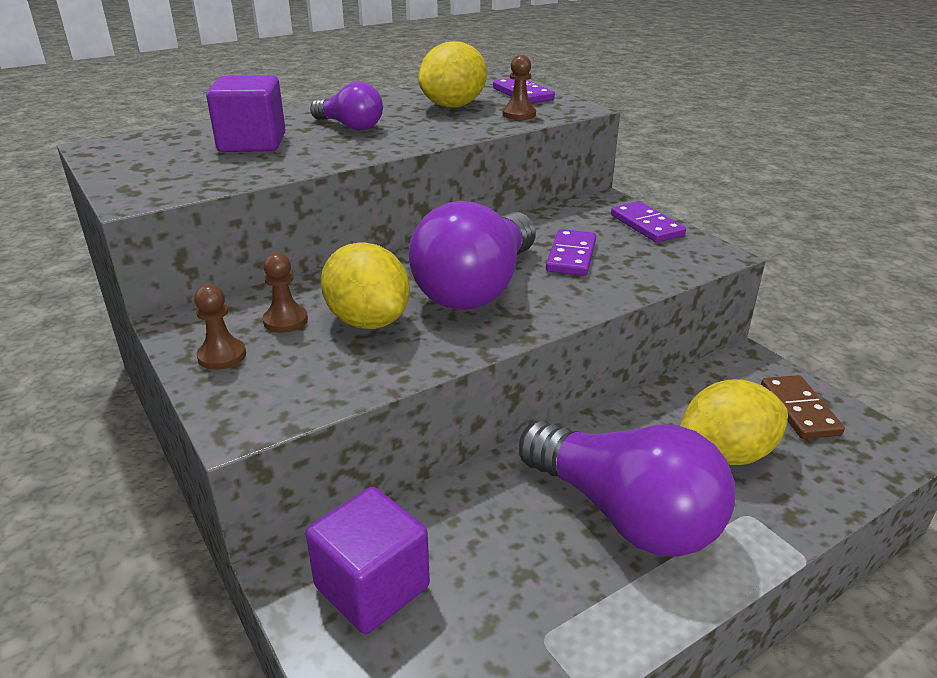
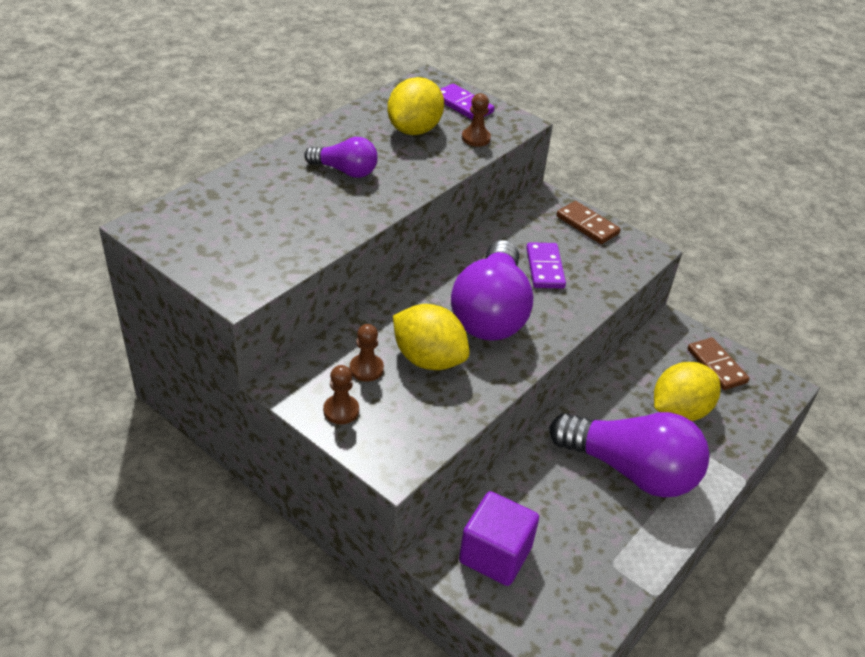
camera: 20 degrees left, 10 degrees up
purple cube [206,75,286,152] -> none
purple domino [611,201,686,242] -> brown domino [556,201,621,244]

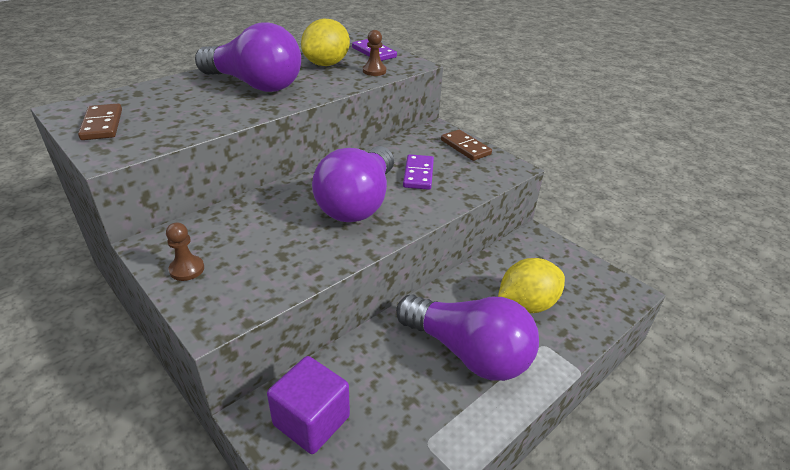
camera: 10 degrees right, 5 degrees down
purple light bulb [304,137,378,178] -> purple light bulb [195,22,301,92], size x1.91
brown pawn [350,324,384,382] -> none
yellow lemon [393,304,470,370] -> none
brown domino [687,338,750,390] -> brown domino moved to [78,104,122,140]

